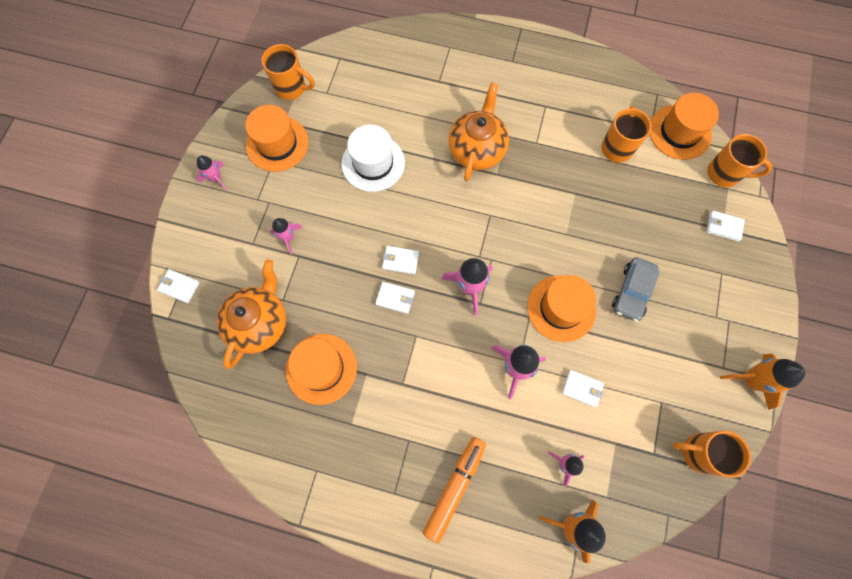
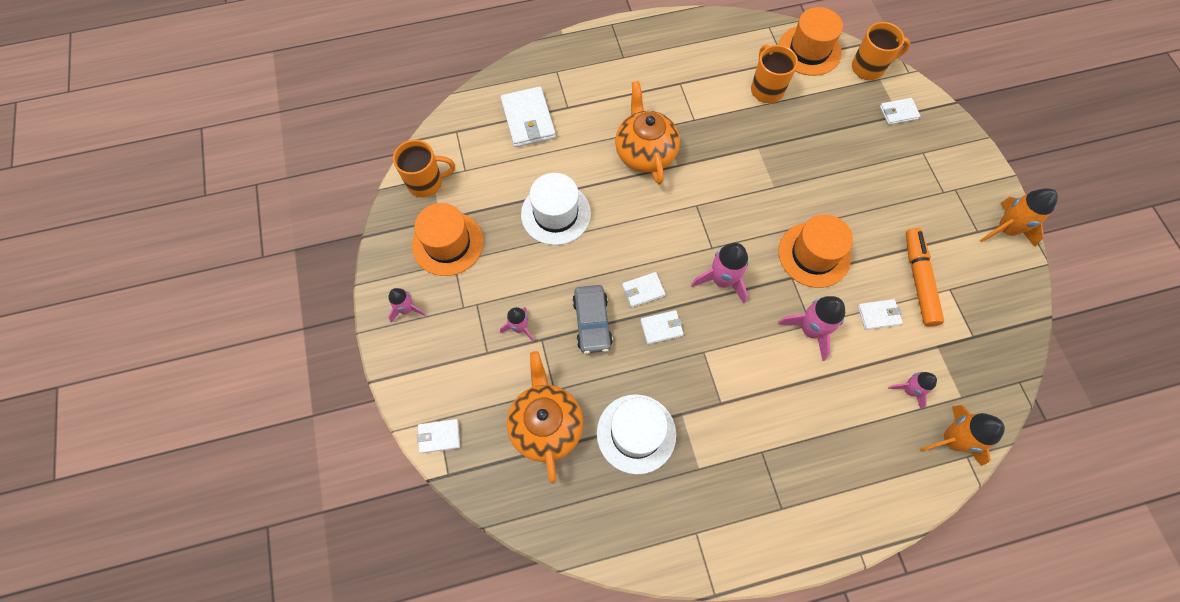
camera: 30 degrees left, 5 degrees down
orange hat [286,334,357,405] -> white hat [597,394,676,475]
orange marker [423,437,486,543] -> orange marker moved to [906,228,944,327]
grey car [612,257,660,322] -> grey car moved to [572,285,613,354]
orange mug [673,431,751,478] -> none
none -> white wallet [501,86,556,147]

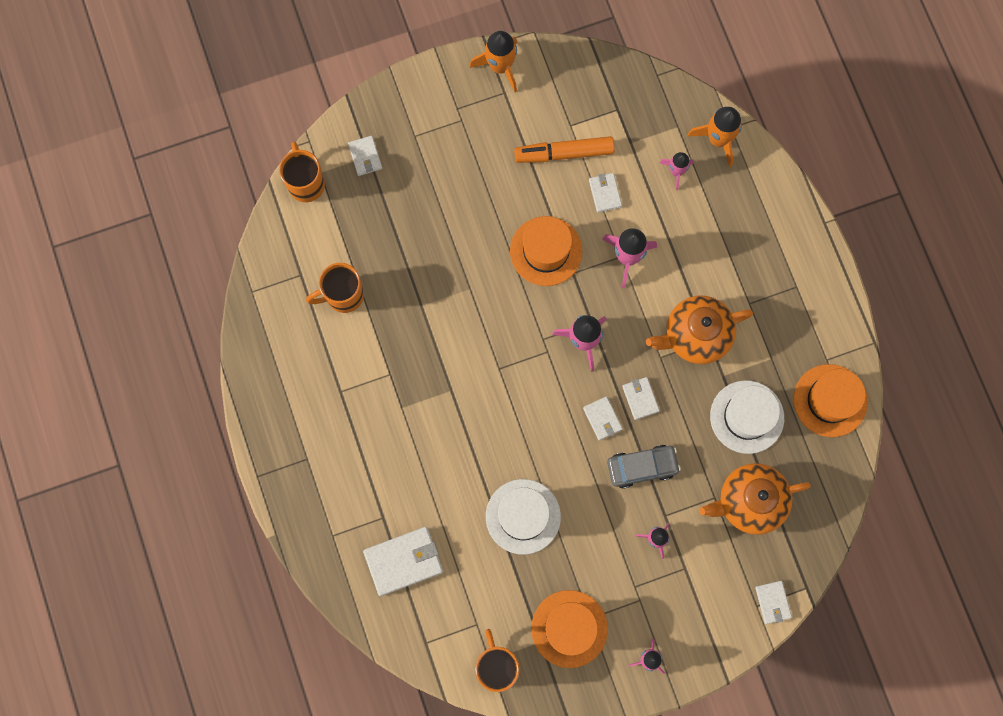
camera: 95 degrees left, 10 degrees up
orange teapot [615,81,680,185] -> orange teapot moved to [646,296,753,364]
orange hat [779,7,843,76] -> orange hat moved to [794,364,868,437]

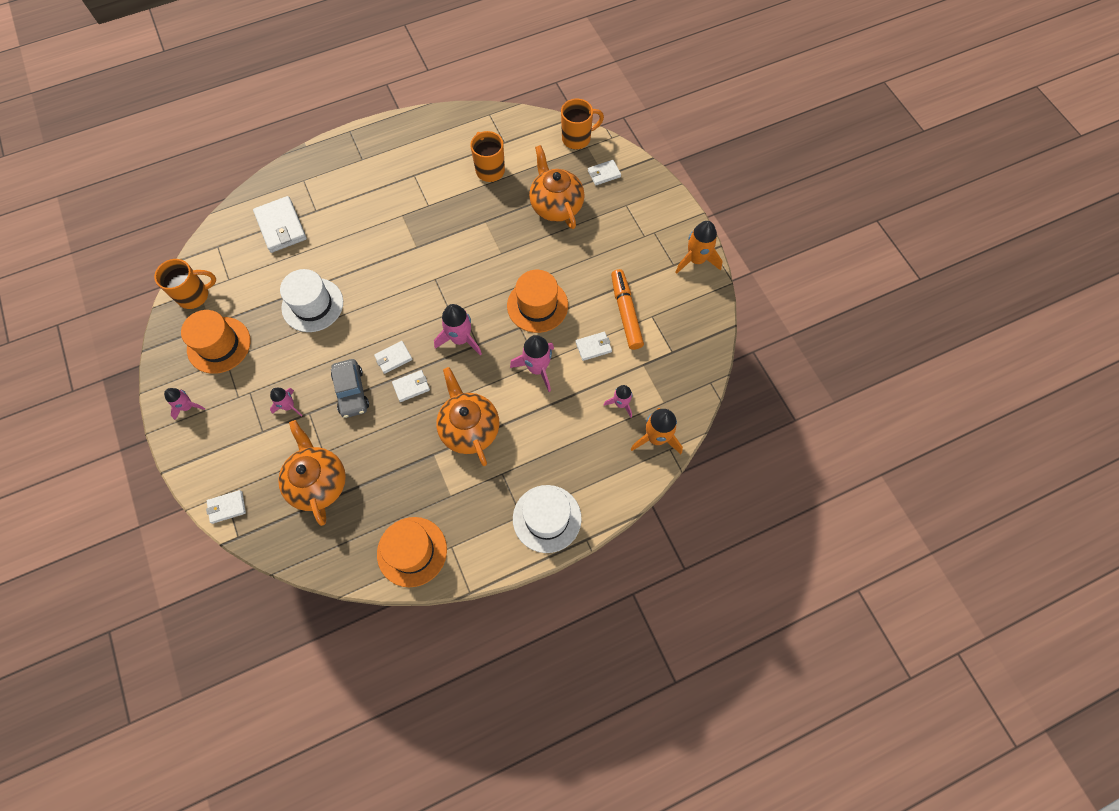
camera: 85 degrees right, 10 degrees down
white hat [710,380,784,454] -> white hat moved to [513,485,582,553]
none -> orange teapot [529,145,585,229]

